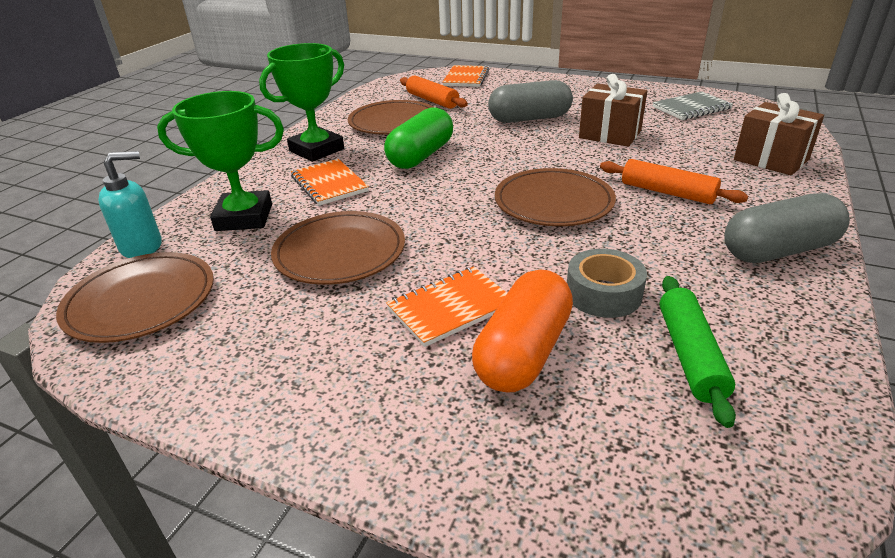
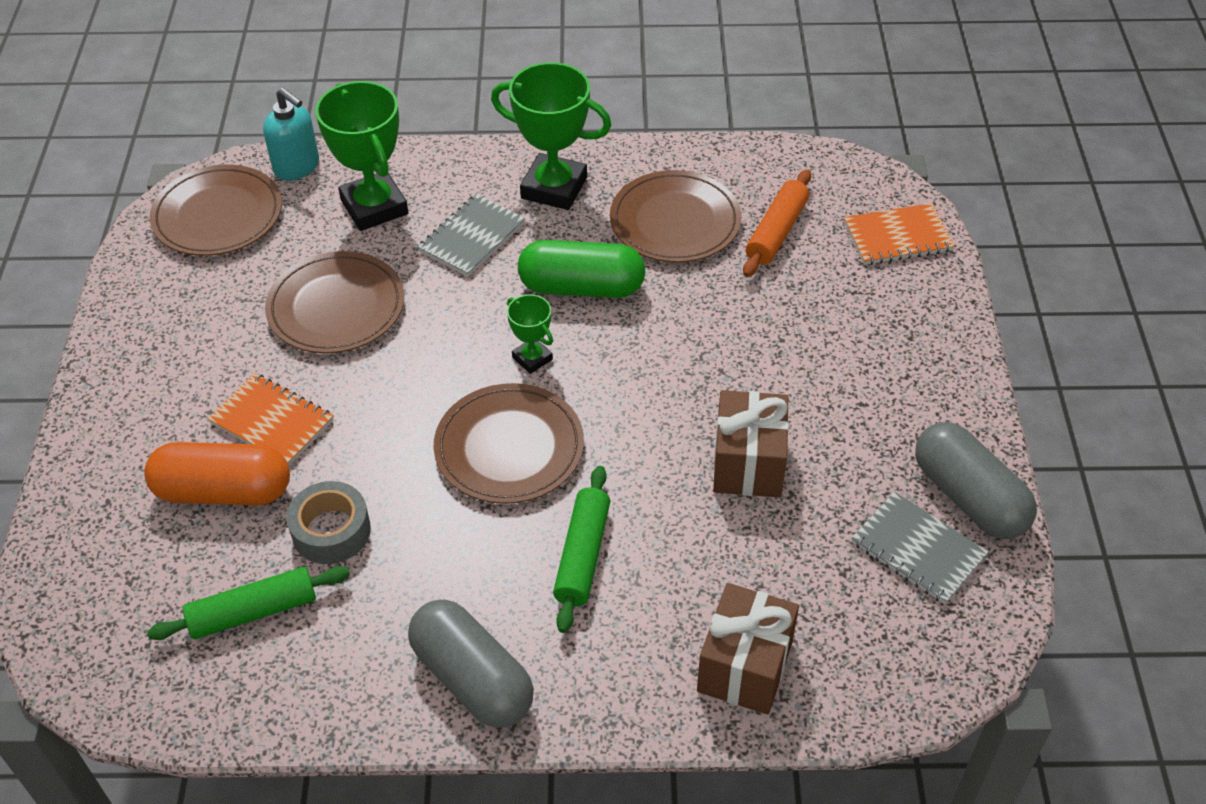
camera: 65 degrees right, 15 degrees up
orange notebook [291,159,369,206] -> grey notebook [418,194,525,277]
grey capsule [488,80,573,123] -> grey capsule moved to [915,422,1037,539]
orange rolling pin [600,159,748,204] -> green rolling pin [553,466,610,633]
none -> green trophy [507,294,553,374]

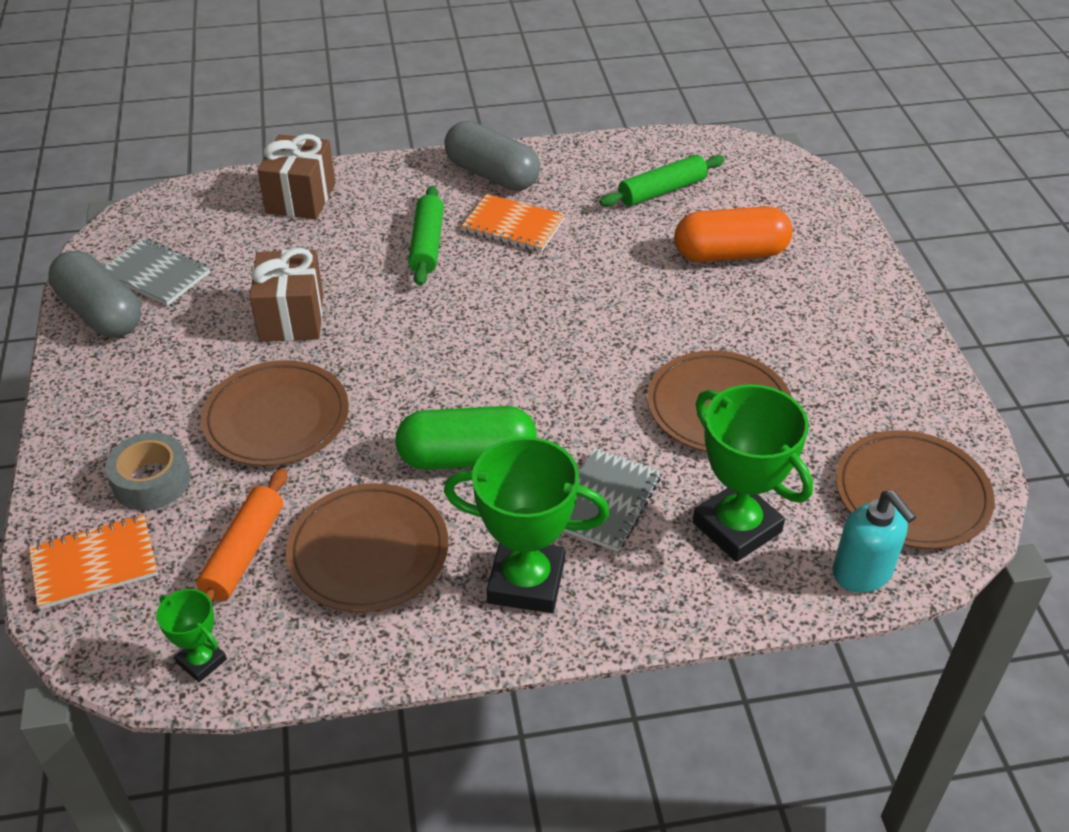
camera: 170 degrees right, 5 degrees down
orange notebook [207,373,334,466] -> orange notebook moved to [461,194,565,252]
turquoise soap dispenser [263,88,319,180] -> turquoise soap dispenser turned 150 degrees counterclockwise [833,491,916,593]
grey tape [287,481,371,564] -> grey tape moved to [105,432,191,511]
brown plate [434,383,584,504] -> brown plate moved to [201,360,349,466]
green trophy [507,294,553,374] -> green trophy moved to [156,589,227,682]

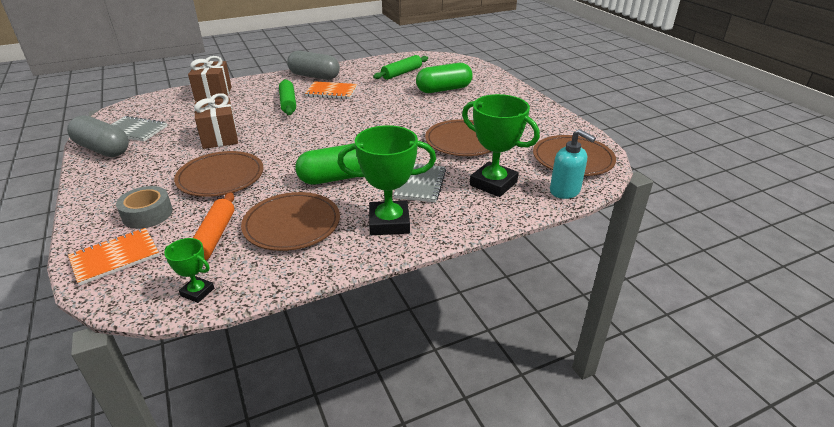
camera: 15 degrees left, 10 degrees down
orange capsule [674,206,793,262] -> green capsule [416,63,473,93]

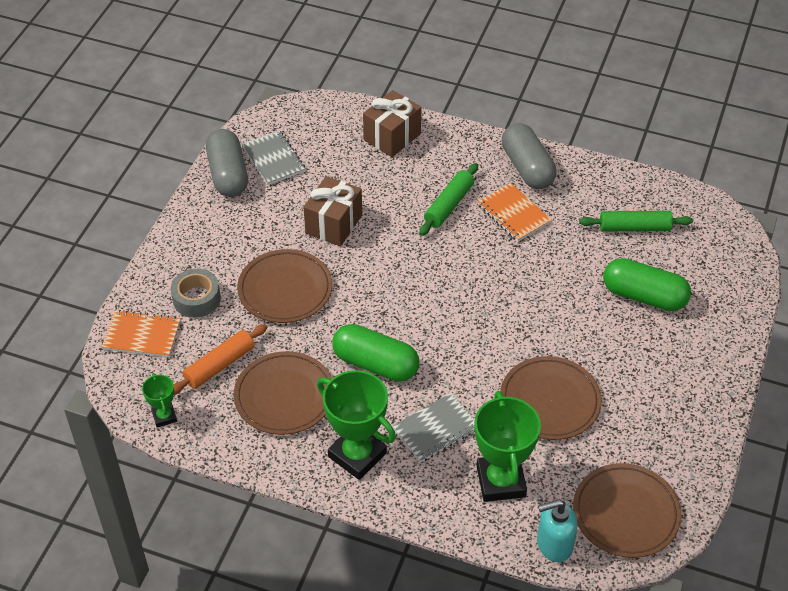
camera: 45 degrees right, 15 degrees up
turquoise soap dispenser [550,129,596,199] -> turquoise soap dispenser turned 75 degrees clockwise [537,499,578,562]

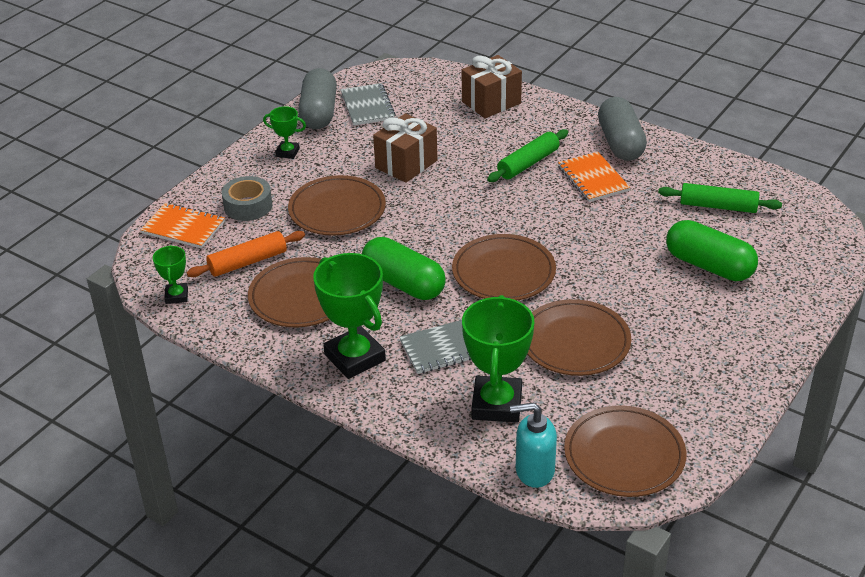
camera: 15 degrees right, 10 degrees down
none -> green trophy [263,106,306,159]
none -> brown plate [452,234,556,301]

